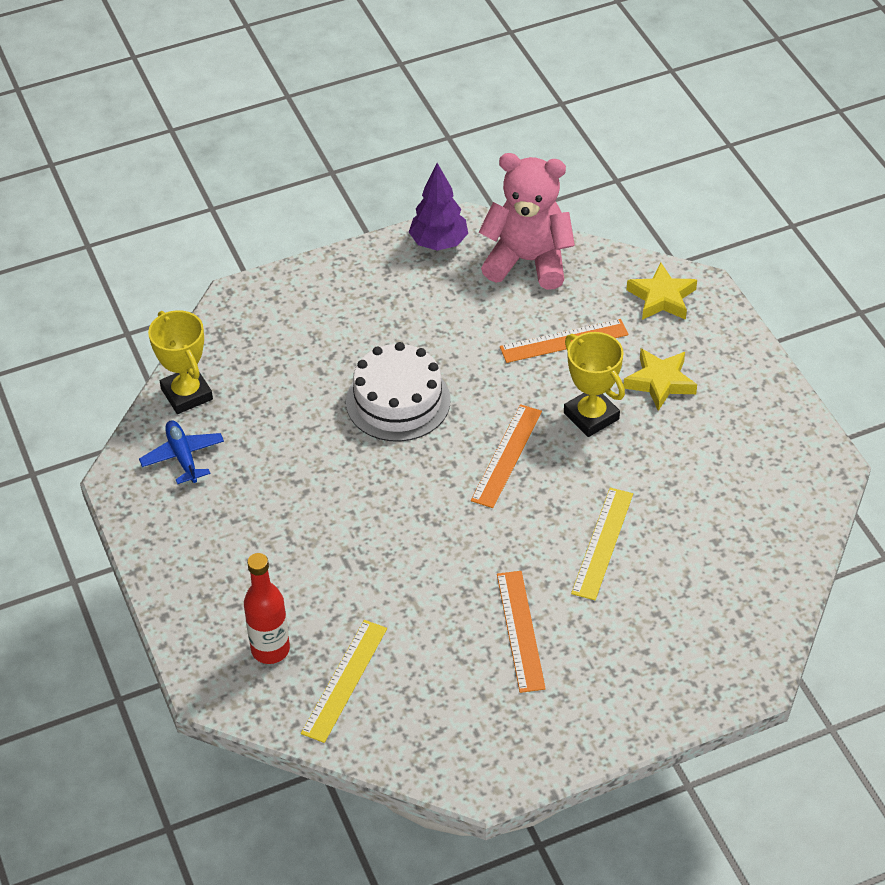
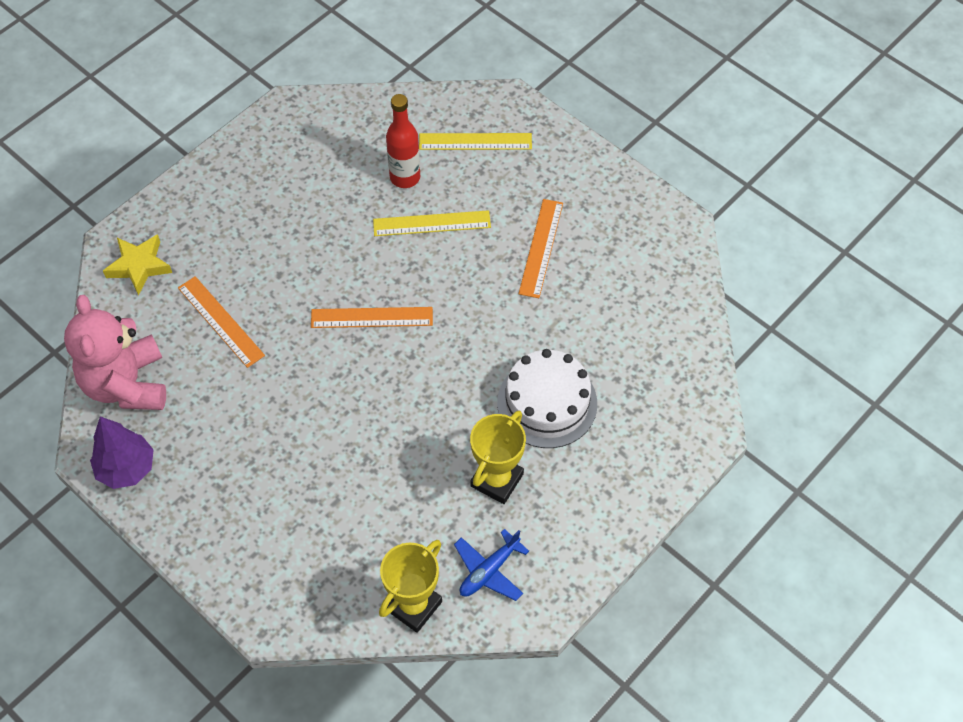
camera: 115 degrees left, 10 degrees up
red bottle [244,553,290,664] -> red bottle moved to [386,94,420,188]
yellow ruler [301,620,387,743] -> yellow ruler moved to [419,133,532,150]
white cake [346,342,451,442] -> white cake moved to [497,349,597,448]
orange ruler [497,571,546,693] -> orange ruler turned 45 degrees counterclockwise [518,199,563,298]
yellow trophy [564,332,625,437] -> yellow trophy moved to [470,411,526,504]
yellow star [624,348,697,411] -> none

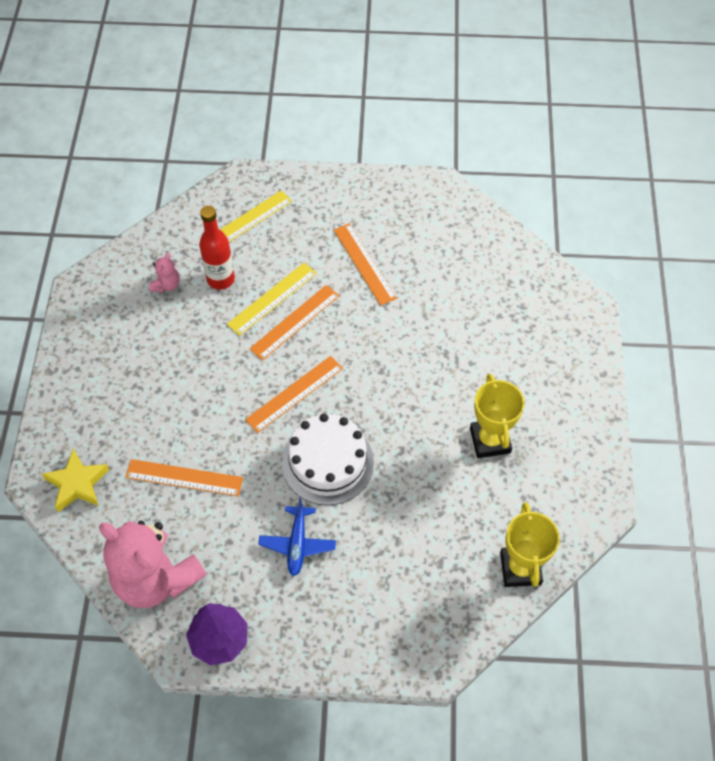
camera: 40 degrees left, 0 degrees up
blue plane [454,529,529,601] -> blue plane moved to [258,498,336,576]
white cake [497,349,597,448] -> white cake moved to [282,414,374,505]
none -> pink teddy bear [149,253,180,292]
none -> orange ruler [249,285,339,360]

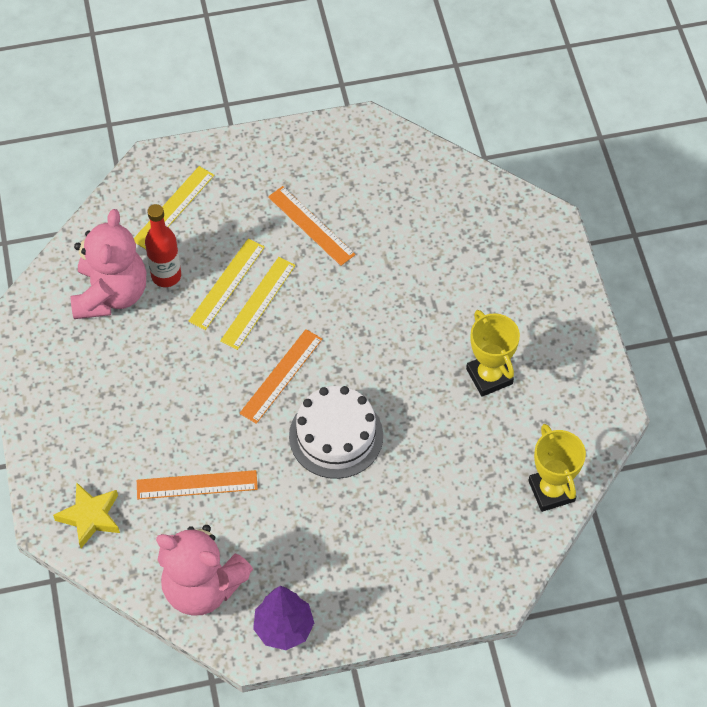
camera: 15 degrees left, 0 degrees up
pink teddy bear [149,253,180,292] -> pink teddy bear [71,209,147,319], size x2.43
orange ruler [249,285,339,360] -> yellow ruler [220,257,296,350]
blue plane [258,498,336,576] -> none

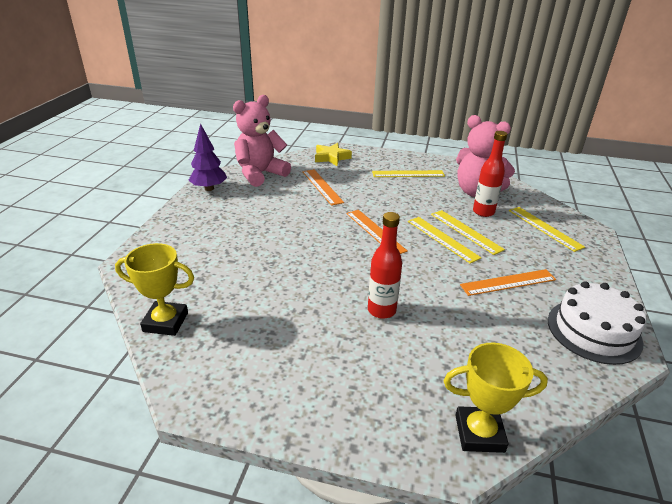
camera: 115 degrees right, 25 degrees down
orange ruler [137,470,258,499] -> orange ruler turned 45 degrees counterclockwise [303,169,344,206]
white cake [289,386,383,479] -> white cake moved to [548,281,646,365]
yellow trophy [466,310,520,397] -> yellow trophy moved to [443,343,548,453]
none -> red bottle [368,212,402,319]
none -> yellow ruler [372,170,445,177]

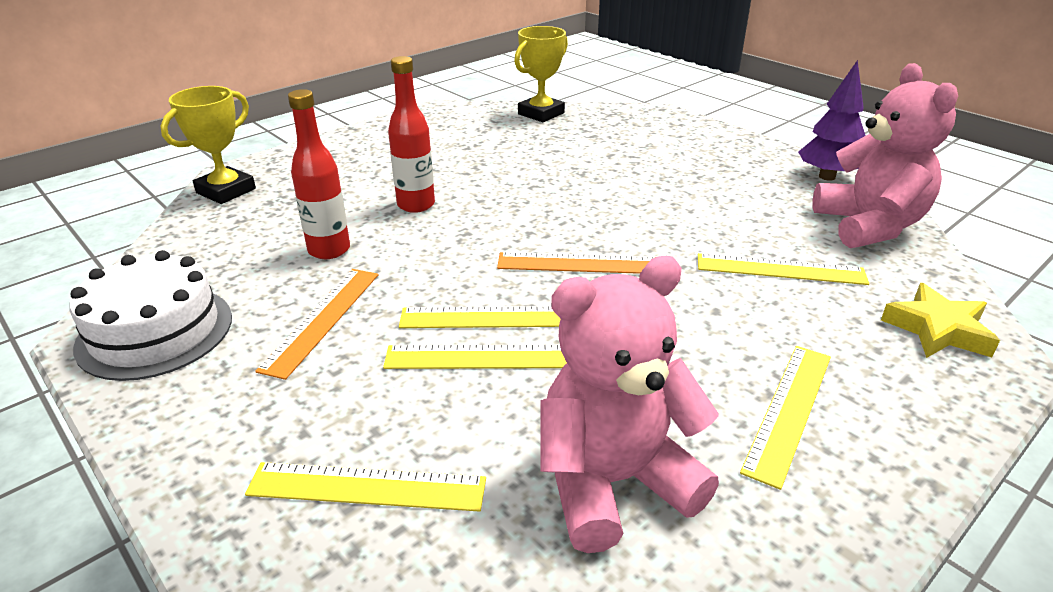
camera: 125 degrees right, 0 degrees up
orange ruler [303,169,344,206] -> yellow ruler [698,253,869,285]
red bottle [473,131,507,217] -> red bottle moved to [288,89,350,259]

